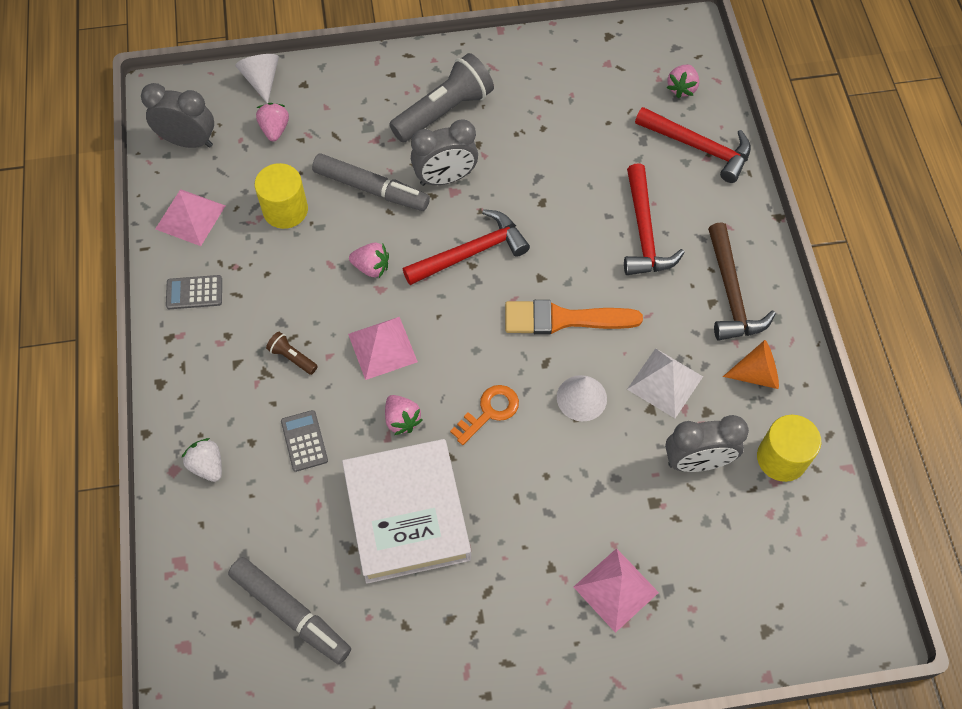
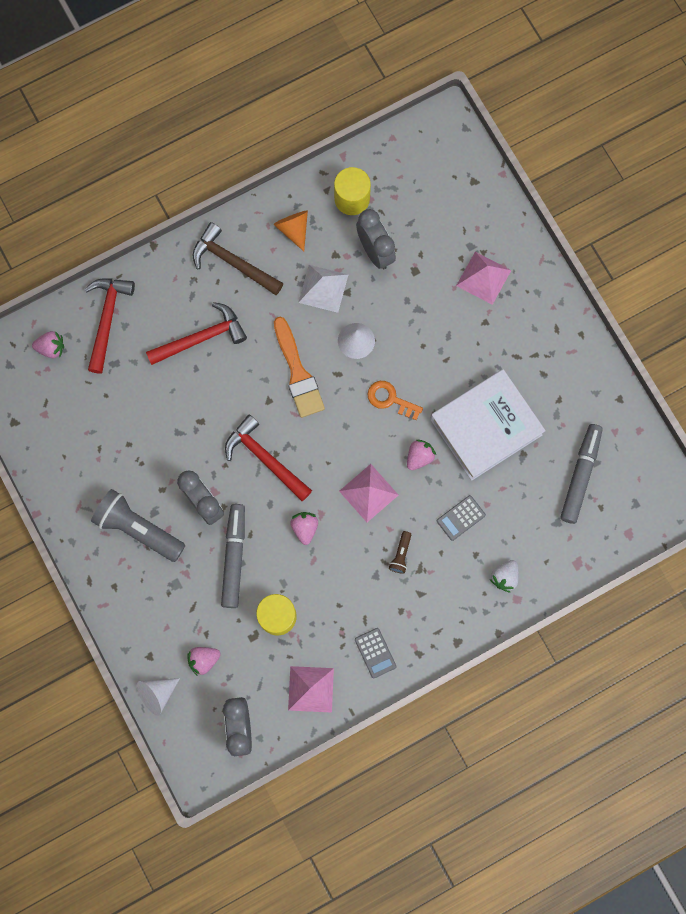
camera: 110 degrees left, 15 degrees up
brown hammer [708,222,776,341] -> brown hammer turned 120 degrees counterclockwise [193,222,283,295]

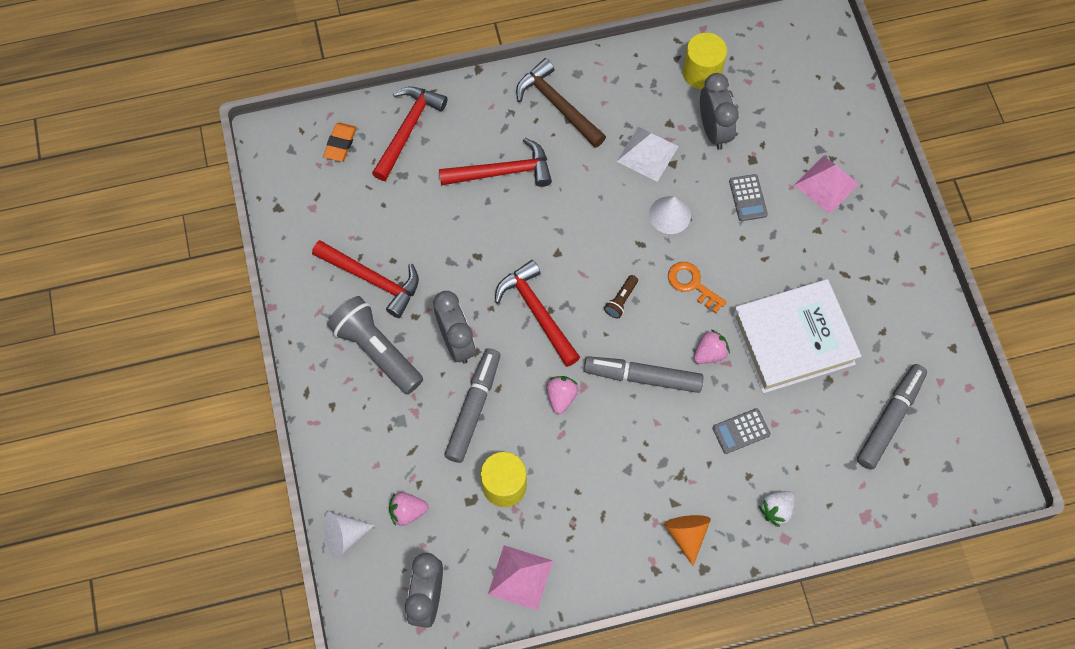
camera: 15 degrees right, 10 degrees down
pink strawberry [32,331,64,358] -> orange eraser [323,122,357,162]
orange cone [273,211,308,251] -> orange cone moved to [664,515,711,566]
orange brush [274,317,325,418] -> none
pink pyramid [339,464,398,522] -> grey marker [584,356,704,393]
grey calculator [355,628,397,678] -> grey calculator moved to [729,174,768,221]
brown flashlight [389,531,411,574] -> brown flashlight moved to [604,275,638,318]
none -> red hammer [312,240,419,318]

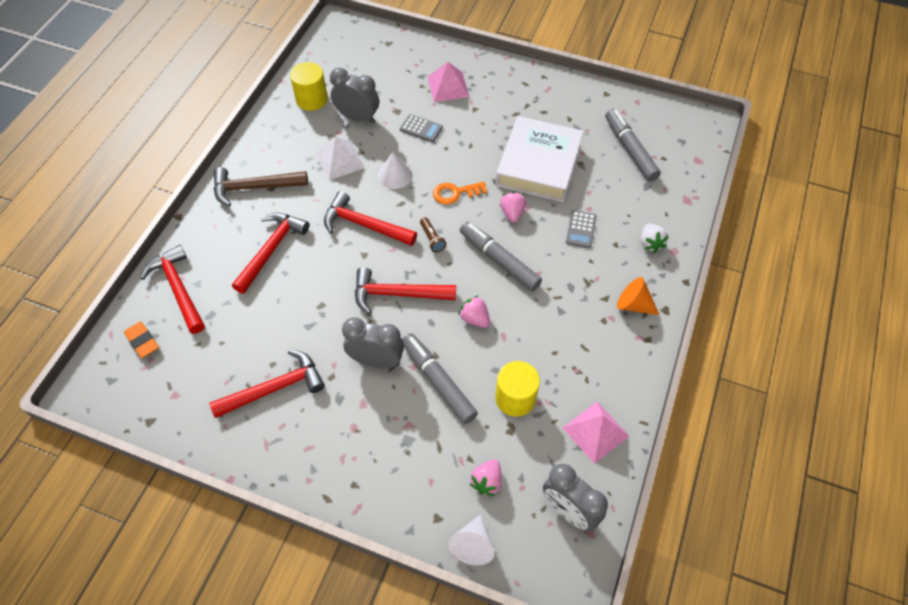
camera: 55 degrees left, 10 degrees down
grey flashlight [327,296,423,394] -> none
grey marker [584,356,704,393] -> grey marker turned 90 degrees clockwise [460,222,542,291]
none -> red hammer [324,191,417,246]

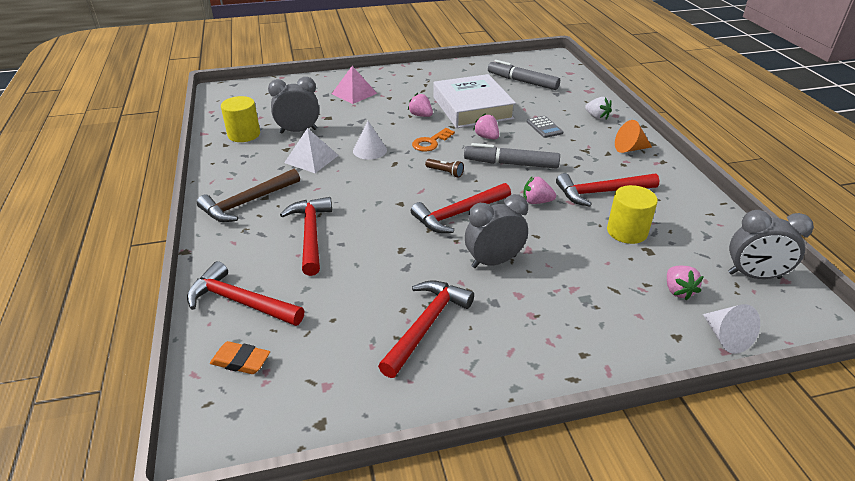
camera: 35 degrees left, 20 degrees down
red hammer [324,191,417,246] -> red hammer moved to [556,173,659,207]
grey calculator [400,114,443,142] -> none
grey marker [402,333,478,424] -> none
pink pyramid [563,402,629,464] -> none
none -> pink strawberry [408,93,433,117]

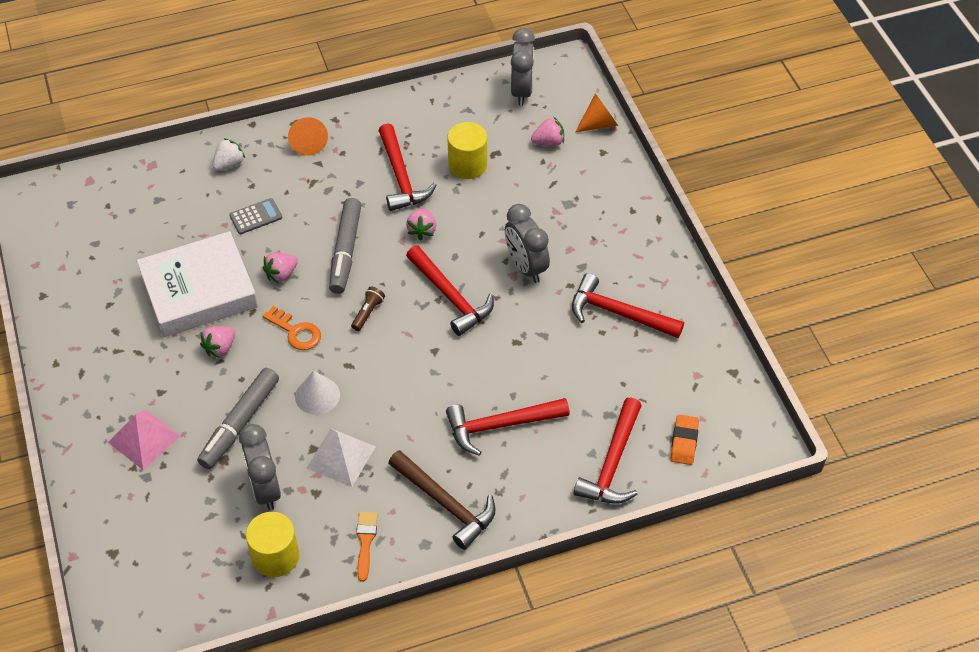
camera: 95 degrees left, 15 degrees up
grey marker [488,60,560,90] -> grey marker moved to [197,368,279,469]
white cone [703,304,760,354] -> orange cone [575,93,618,133]
none -> orange brush [356,512,377,582]

